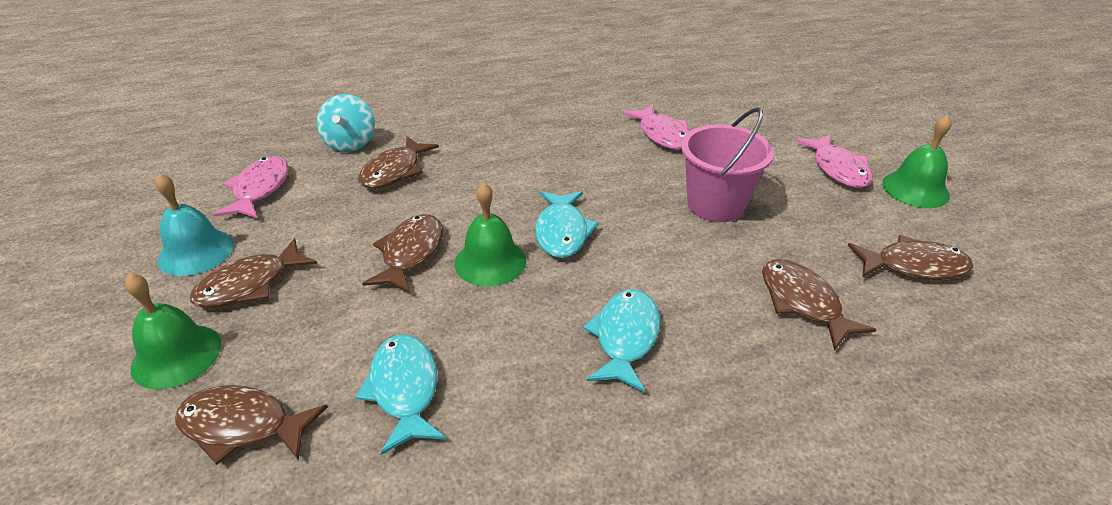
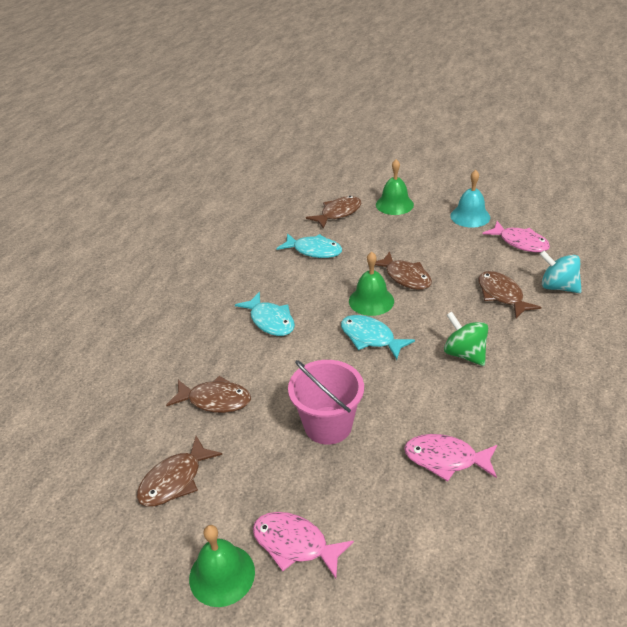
camera: 130 degrees right, 0 degrees up
brown fish [190,238,318,308] -> none
none -> green spinning top [444,312,488,366]

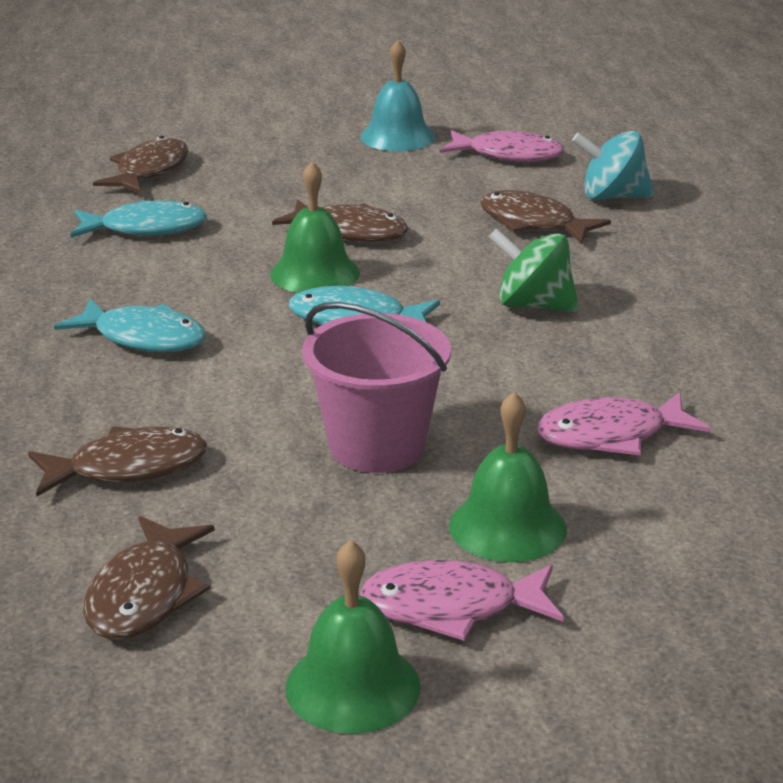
camera: 30 degrees left, 10 degrees down
green bell [376,159,414,215] -> green bell moved to [449,392,567,563]

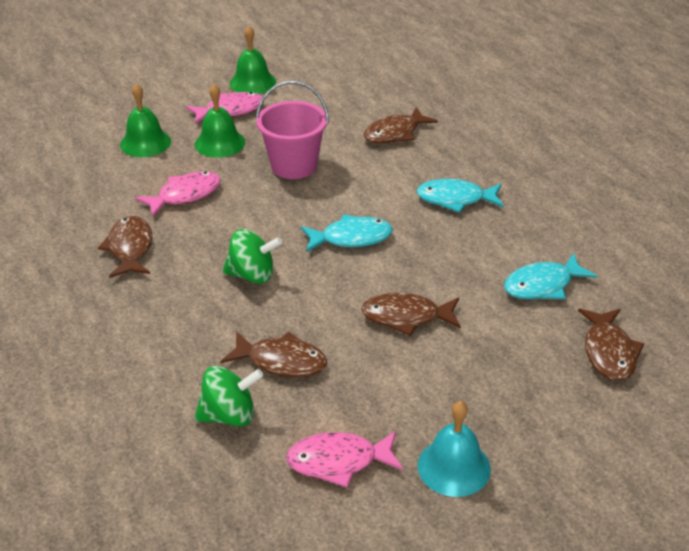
camera: 160 degrees right, 10 degrees up
brown fish [83,516,215,639] -> brown fish moved to [98,216,152,278]
green bell [270,162,360,293] -> green bell moved to [120,83,171,157]
turquoise spinning top [572,131,654,200] -> green spinning top [194,366,264,426]

